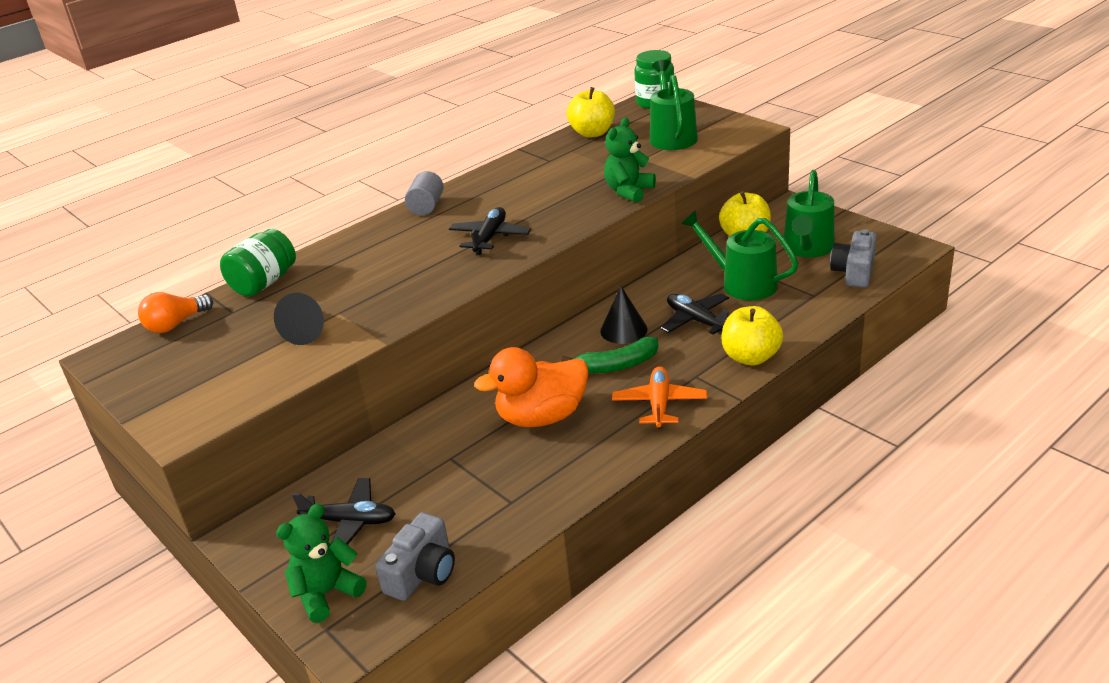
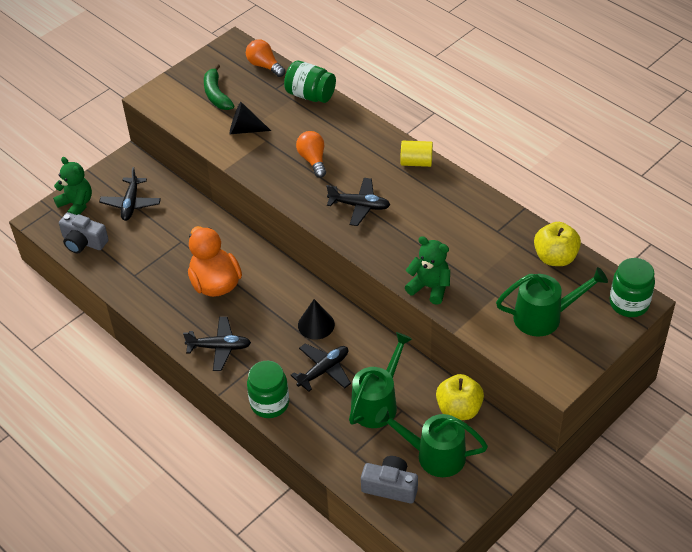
camera: 85 degrees right, 15 degrees up
grey cylinder [405,171,444,215] -> yellow cylinder [400,141,433,167]
green banana [561,337,659,373] -> green banana moved to [204,64,235,110]
orange plane [612,366,707,429] -> black plane [183,317,251,371]
yellow apple [721,306,783,365] -> green jar [247,361,289,418]
none -> orange light bulb [296,131,326,178]

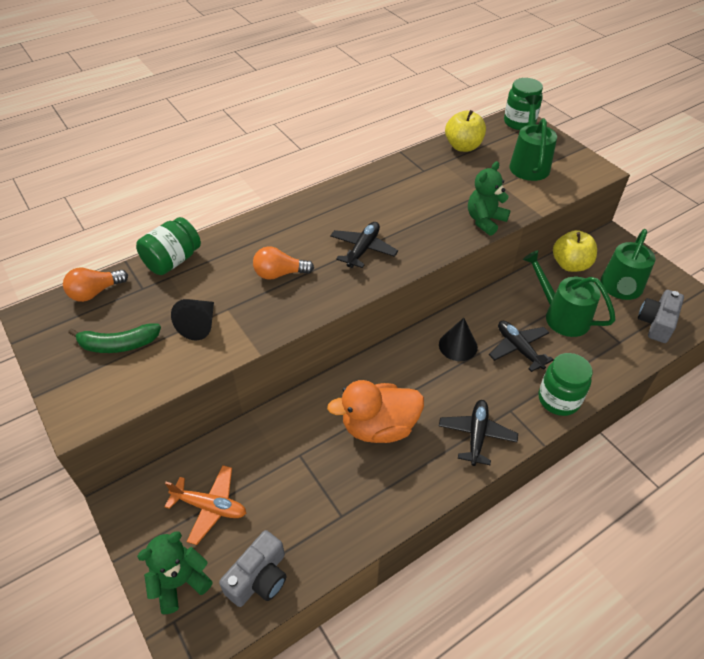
camera: 80 degrees left, 0 degrees up
black plane [99,167,161,221] -> orange plane [165,465,246,545]
yellow cylinder [400,141,433,167] -> none

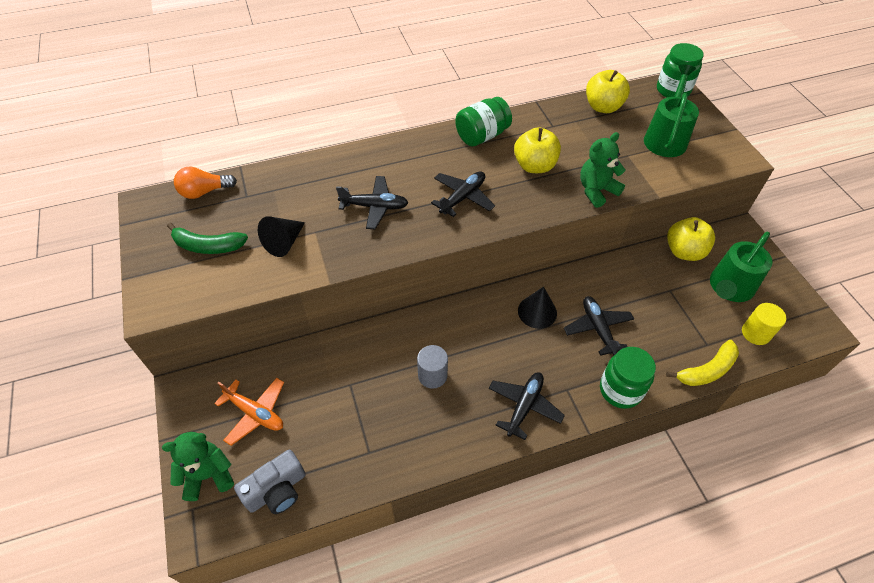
camera: 15 degrees right, 5 degrees up
green jar [136,217,201,275] -> green jar moved to [455,97,512,146]
orange light bulb [253,246,314,280] -> black plane [336,176,408,229]
orange duck [327,380,424,443] -> grey cylinder [417,345,448,389]
green watering can [523,250,615,337] -> none
grey camera [638,290,684,343] -> yellow cylinder [742,303,786,345]
none -> yellow apple [514,127,561,173]
none -> yellow banana [666,340,739,386]

